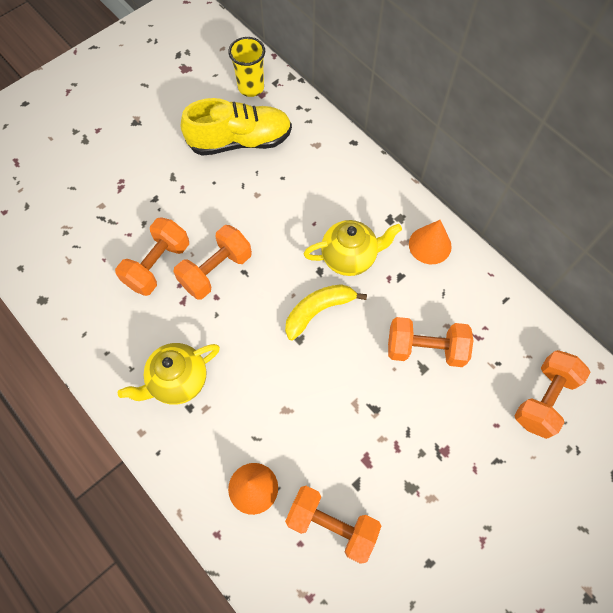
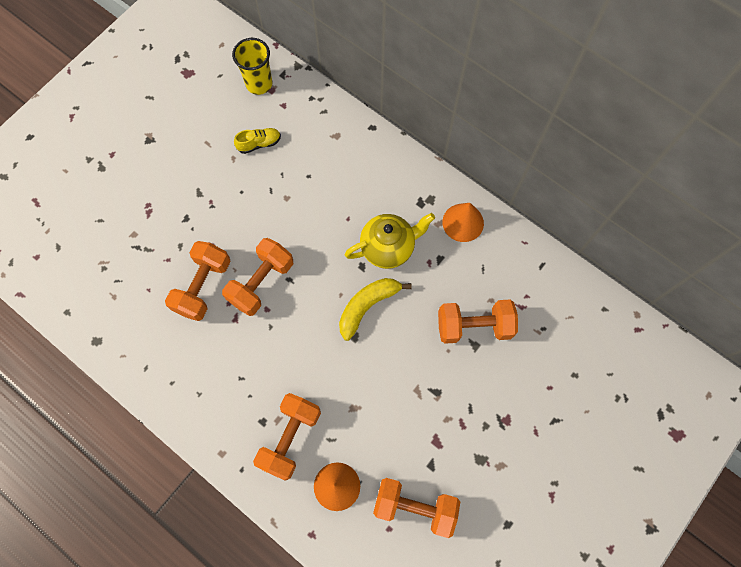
camera: 10 degrees left, 5 degrees up
yellow teapot [118,343,220,405] -> none
yellow shoe [181,98,292,156] -> yellow shoe [234,128,281,154], size x0.44
orange dumbbell [514,350,590,439] -> orange dumbbell moved to [253,393,321,480]

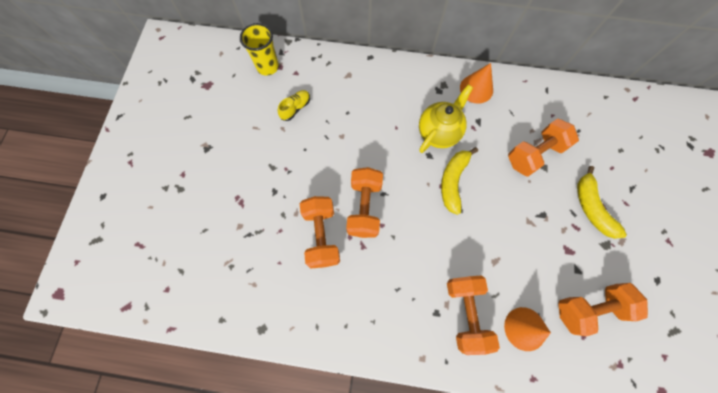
camera: 30 degrees left, 0 degrees up
none -> yellow banana [577,166,627,239]

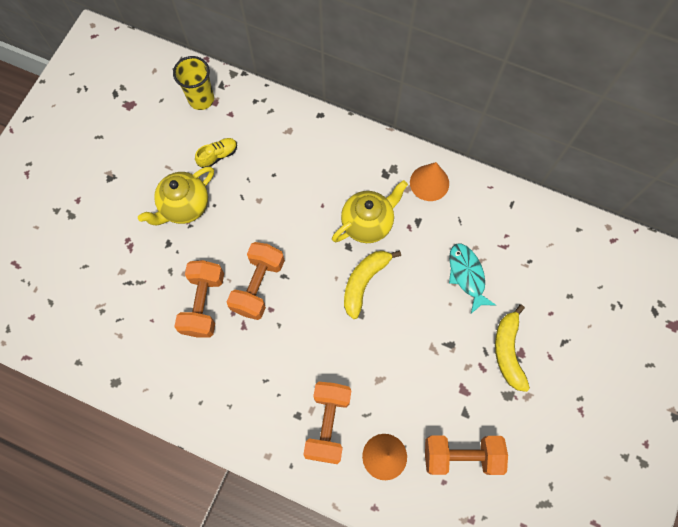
camera: 15 degrees right, 0 degrees up
orange dumbbell [508,119,579,177] -> turquoise fish [449,244,496,313]
none -> yellow teapot [138,166,214,225]

